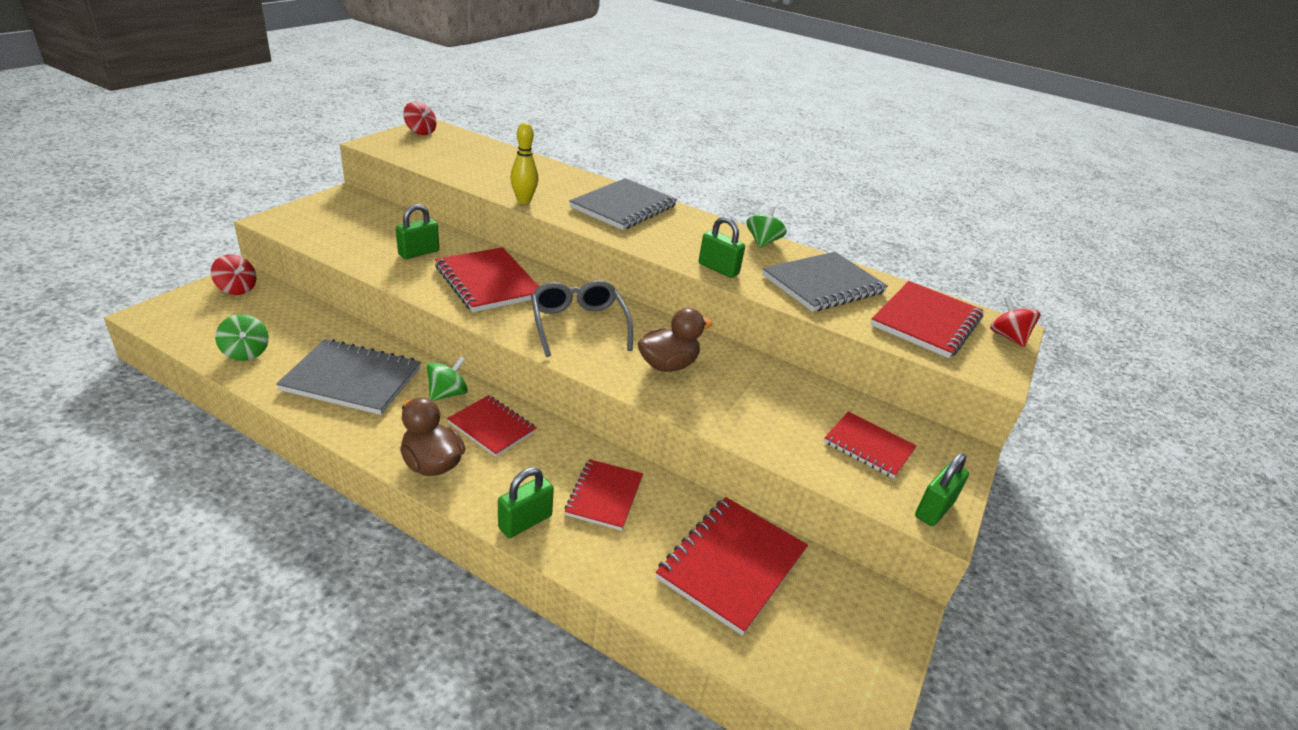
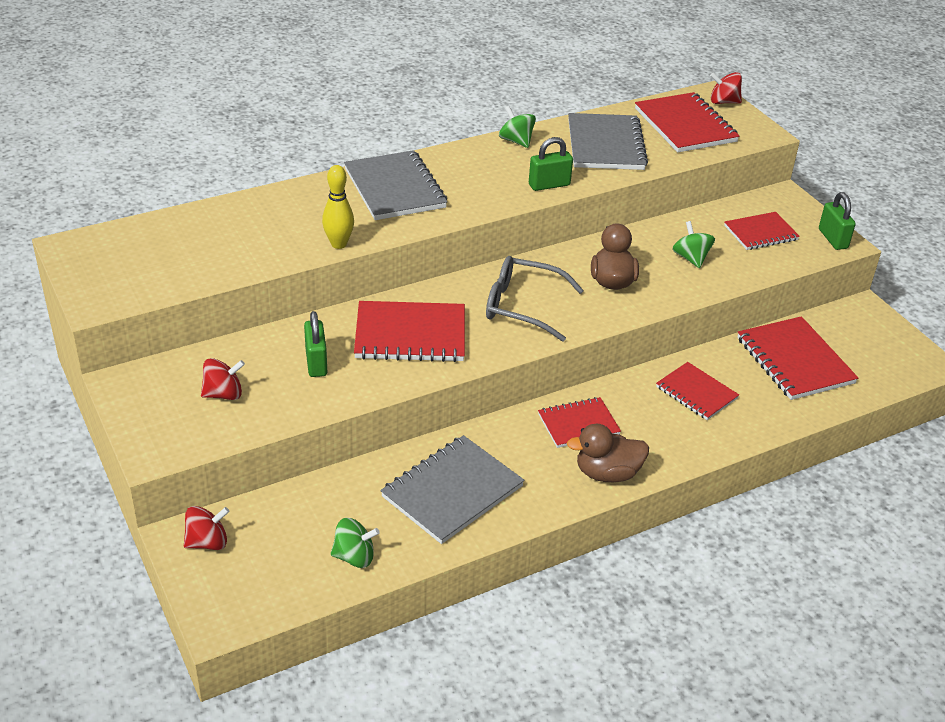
camera: 55 degrees left, 5 degrees up
red spinning top [403,101,436,135] -> red spinning top moved to [201,358,245,400]
green spinning top [427,356,468,401] -> green spinning top moved to [672,221,715,268]
green padlock [498,468,554,538] -> none

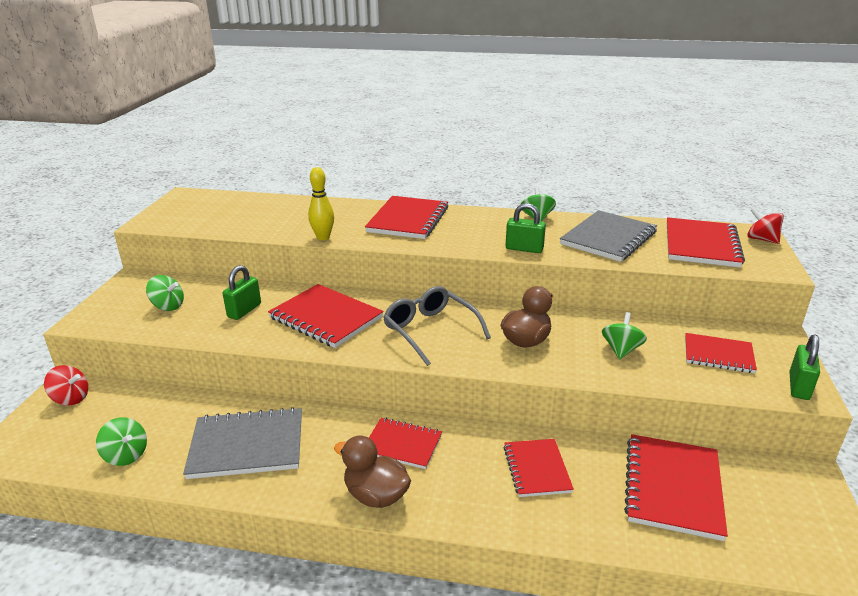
camera: 40 degrees right, 10 degrees down
red spinning top [201,358,245,400] -> green spinning top [146,275,184,311]
grey notebook [344,150,447,220] -> red notebook [365,196,448,239]

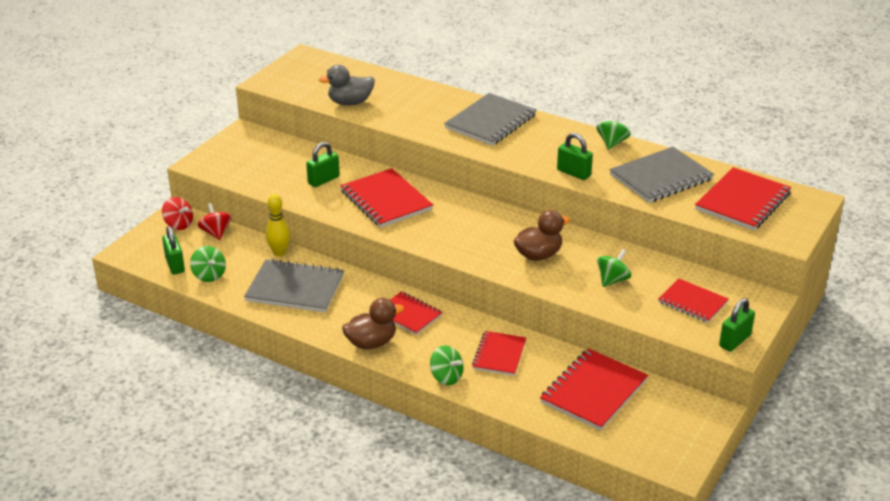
camera: 20 degrees right, 5 degrees up
green spinning top [146,275,184,311] -> green spinning top moved to [430,345,463,385]
yellow bowling pin [308,167,334,240] -> yellow bowling pin moved to [266,194,290,256]
brown duck [334,435,411,508] -> brown duck turned 105 degrees clockwise [342,298,404,349]
red notebook [365,196,448,239] -> grey notebook [444,93,536,146]
grey glasses [383,286,491,366] -> none
red spinning top [747,208,784,244] -> red spinning top moved to [198,203,232,240]
none -> green padlock [162,226,185,275]
none -> grey duck [319,65,375,106]

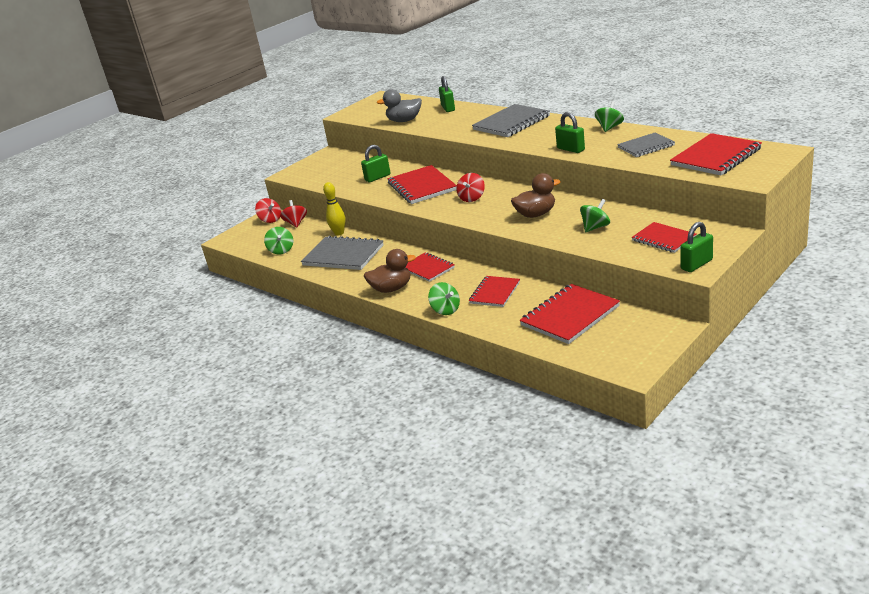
camera: 15 degrees right, 5 degrees down
green padlock [162,226,185,275] -> green padlock moved to [439,76,455,112]
grey notebook [610,147,714,203] -> grey notebook [617,132,675,157], size x0.63
none -> red spinning top [456,173,485,202]

